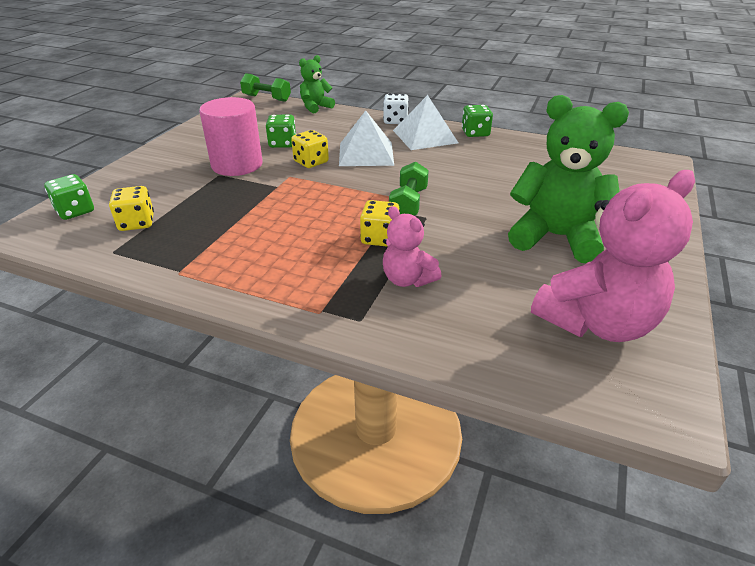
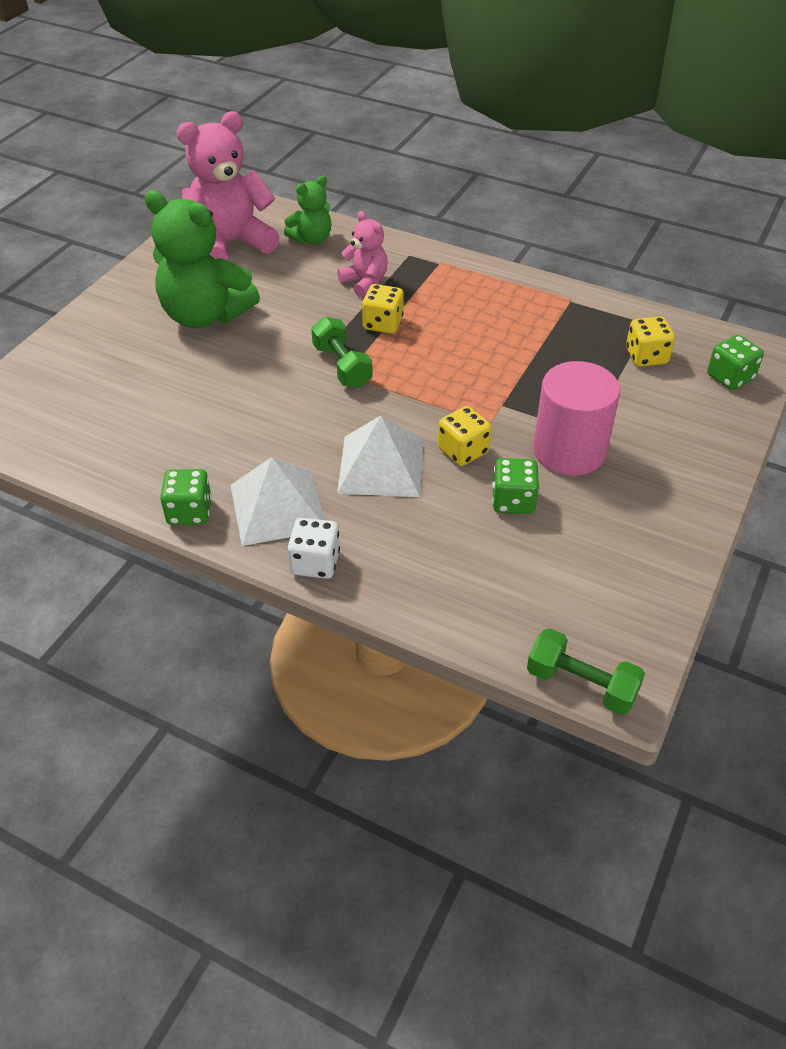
camera: 175 degrees left, 10 degrees up
green teddy bear [299,55,335,114] -> green teddy bear moved to [284,176,331,244]
green dumbbell [389,162,429,215] -> green dumbbell turned 45 degrees counterclockwise [311,317,373,388]

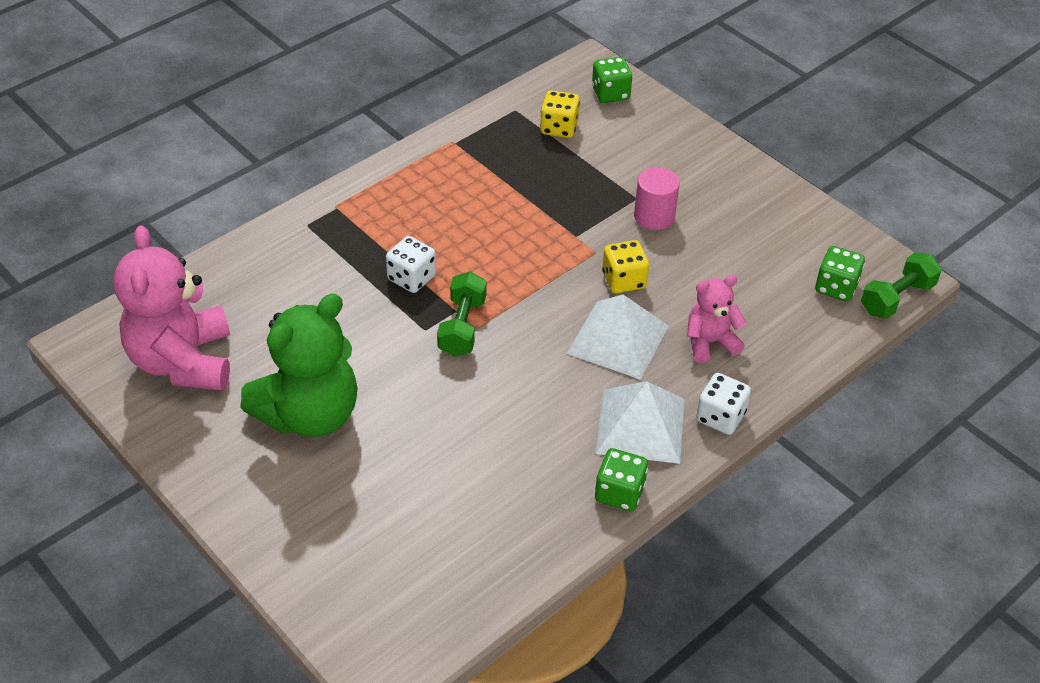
camera: 70 degrees left, 0 degrees up
green teddy bear [284,176,331,244] -> none
green dumbbell [311,317,373,388] -> green dumbbell turned 75 degrees counterclockwise [437,272,486,357]
pink teddy bear [337,211,388,298] -> pink teddy bear moved to [687,275,747,363]
yellow dice [362,284,404,334] -> white dice [386,236,436,293]
green dice [492,458,539,514] -> green dice moved to [815,246,865,302]
pink cylinder [533,361,620,476] -> pink cylinder [634,167,680,230], size x0.62

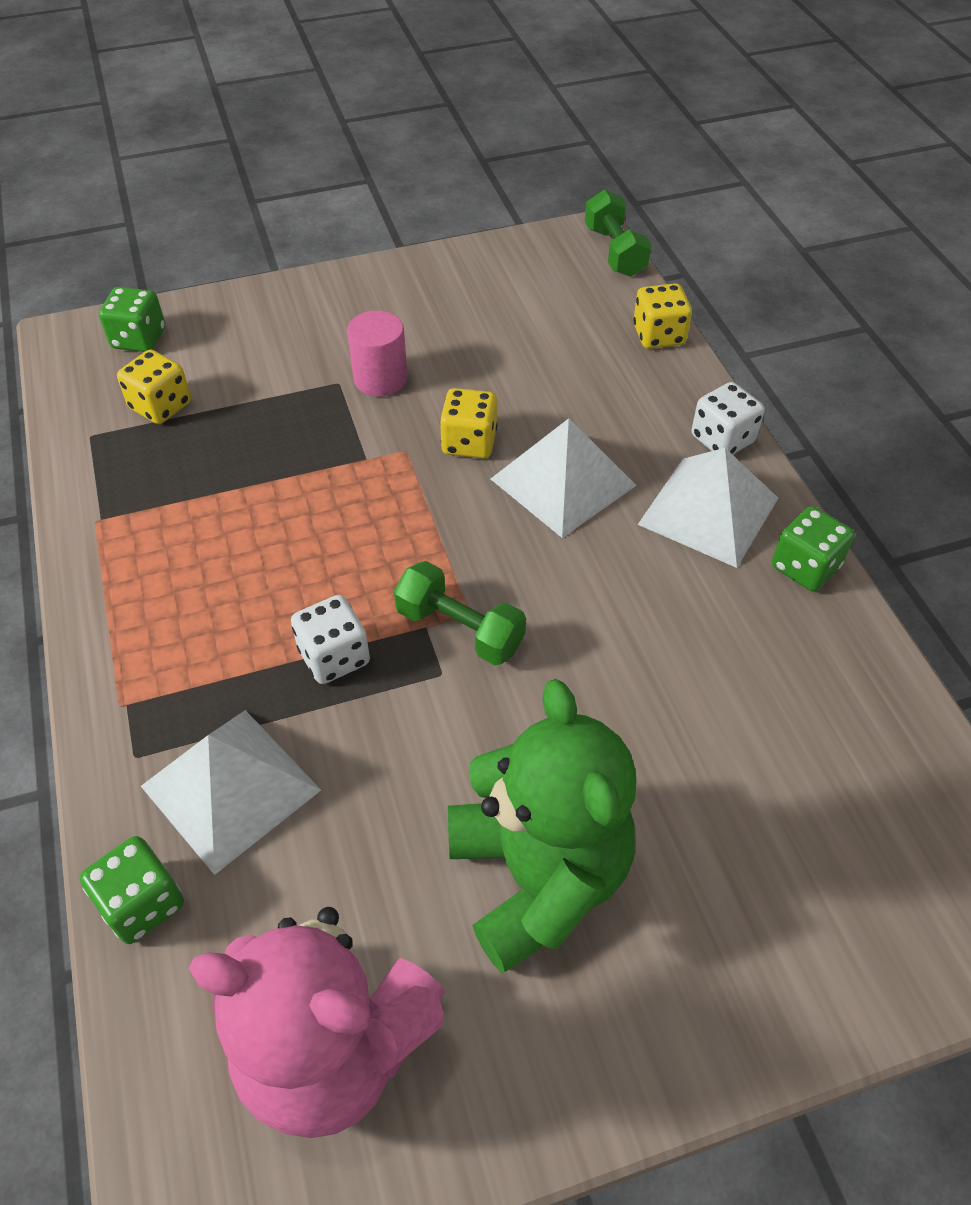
camera: 65 degrees left, 5 degrees up
pink teddy bear [687,275,747,363] -> none
green dice [815,246,865,302] -> green dice moved to [80,836,184,944]
none -> white pyramid [141,710,321,875]
none -> yellow dice [633,283,692,349]

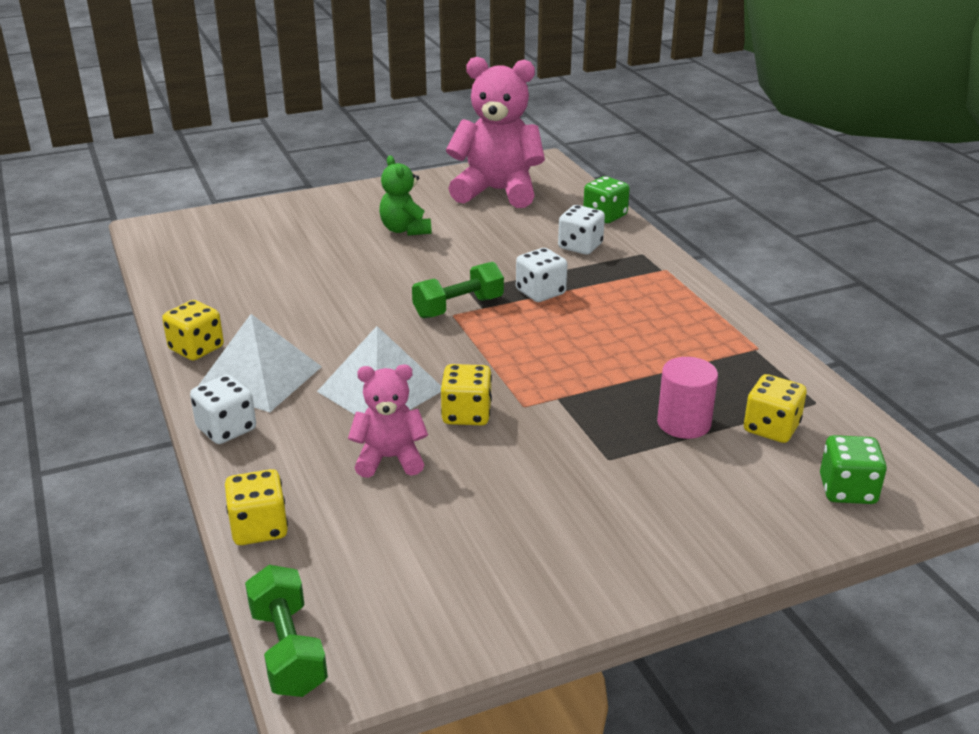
camera: 175 degrees right, 20 degrees down
white pyramid [141,710,321,875] -> white dice [558,205,605,255]
pink cylinder [347,311,408,397] -> pink cylinder moved to [657,357,718,439]
green dumbbell [394,561,526,665] -> green dumbbell turned 60 degrees counterclockwise [412,262,504,318]
green teddy bear [448,679,636,973] -> green teddy bear [379,156,431,236], size x0.54
green dice [772,506,855,591] -> yellow dice [162,300,224,361]
none -> pink teddy bear [348,364,428,478]

